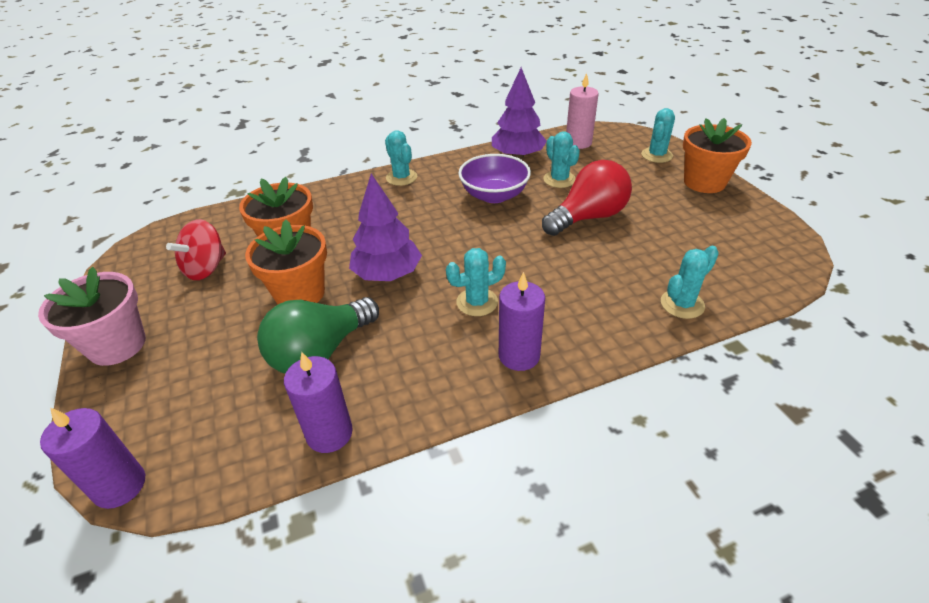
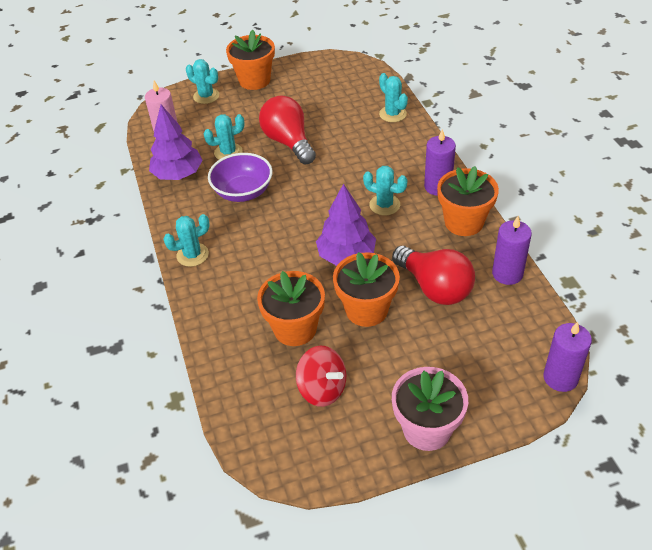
camera: 85 degrees left, 5 degrees up
green light bulb [257,297,379,374] -> red light bulb [392,246,475,305]
turquoise cactus [446,248,506,316] -> turquoise cactus turned 45 degrees counterclockwise [363,166,407,215]
none -> orange flower pot [437,166,499,236]

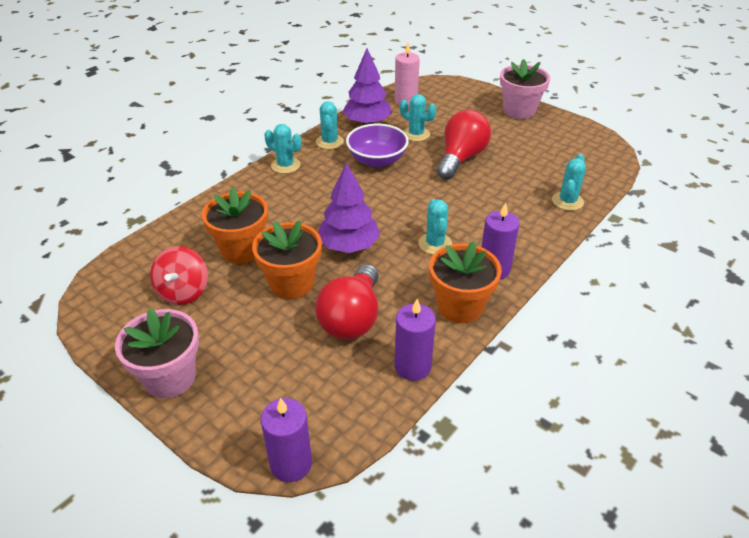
camera: 55 degrees right, 5 degrees down
turquoise cactus [186,59,219,104] -> turquoise cactus moved to [316,101,344,149]
orange flower pot [226,30,275,90] -> pink flower pot [500,59,550,119]

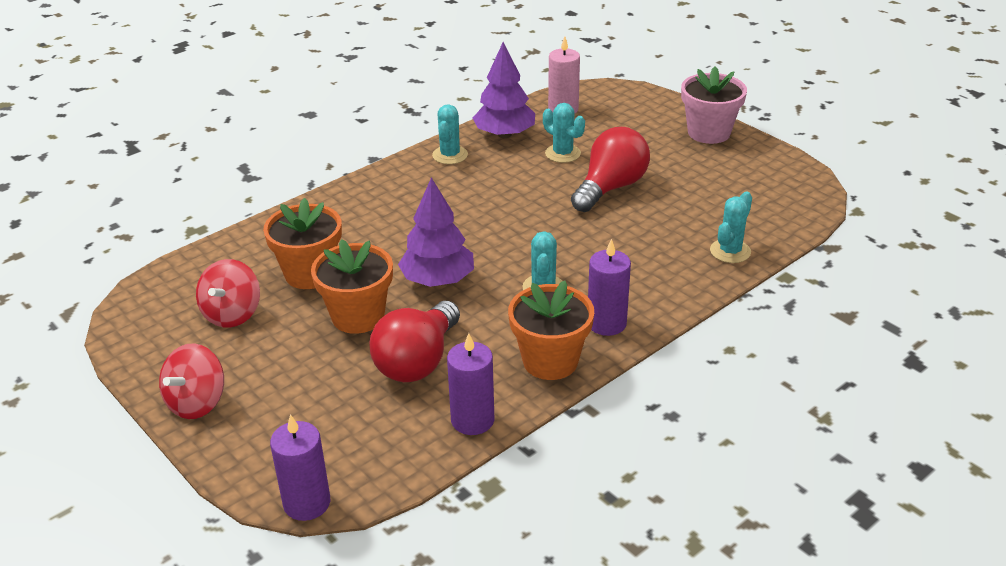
camera: 10 degrees right, 5 degrees down
pink flower pot [115,308,199,398] -> red spinning top [159,343,224,419]
turquoise cactus [264,124,302,174] -> none
purple bowl [346,124,409,167] -> none

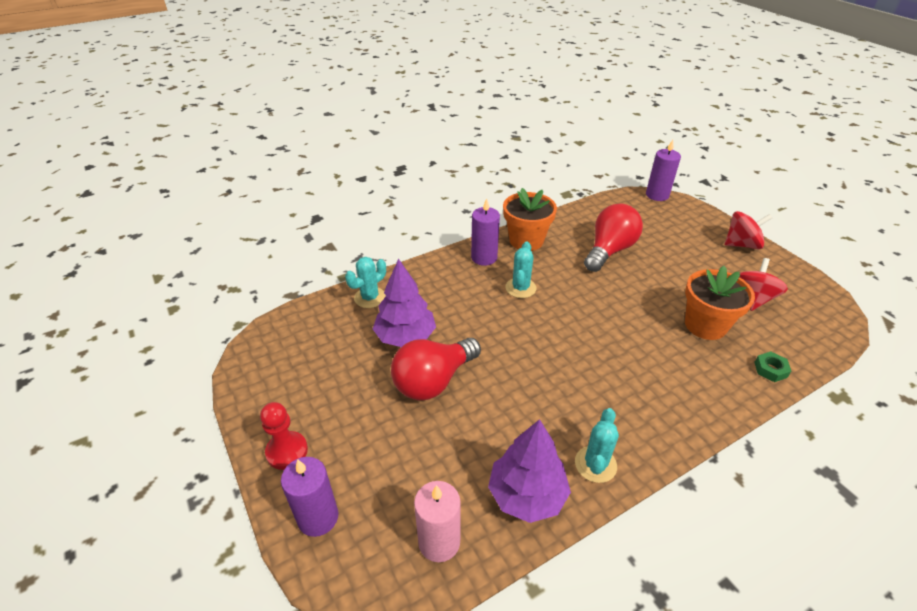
camera: 170 degrees left, 5 degrees up
red spinning top [159,343,224,419] -> red spinning top turned 45 degrees clockwise [725,211,772,249]
orange flower pot [311,239,393,334] -> none
purple tree [398,177,474,287] -> purple tree moved to [373,259,436,347]
purple candle [447,333,495,435] -> purple candle moved to [281,457,338,537]
turquoise cactus [543,103,585,163] -> none
pink flower pot [681,66,747,144] -> red pawn [260,402,308,470]
none -> green nut [754,351,791,382]

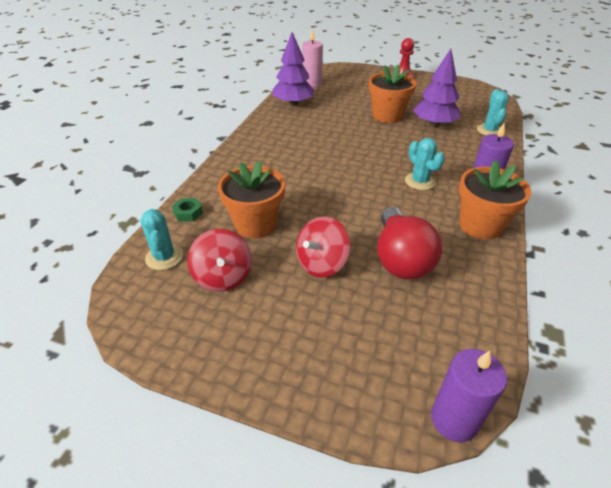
camera: 140 degrees right, 0 degrees up
purple candle [281,457,338,537] -> none
red light bulb [391,338,481,400] -> orange flower pot [369,64,416,123]
turquoise cactus [575,408,619,483] -> turquoise cactus moved to [141,209,183,270]
red spinning top [725,211,772,249] -> red spinning top moved to [296,216,350,278]

